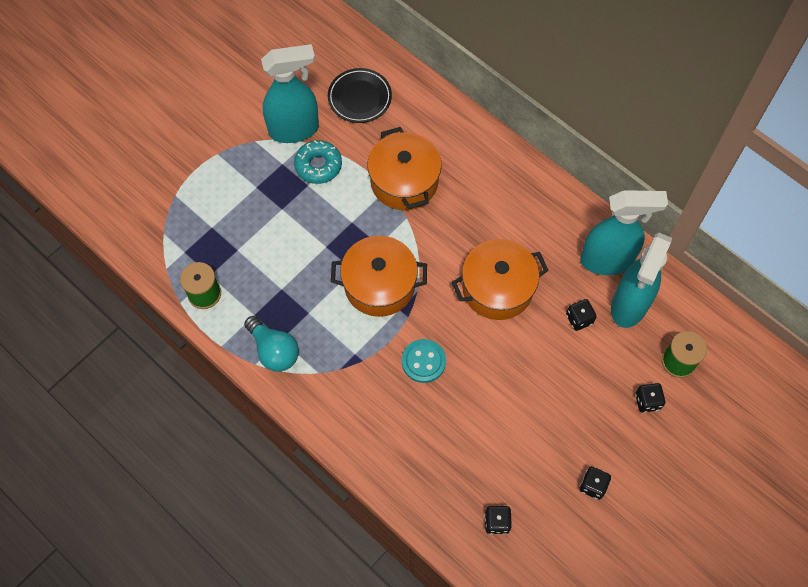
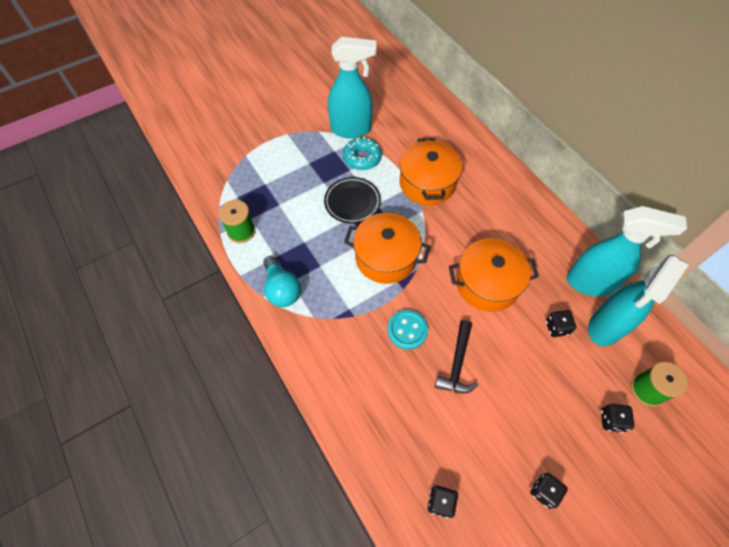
camera: 15 degrees right, 5 degrees down
black plate [328,68,392,123] -> black plate moved to [324,177,381,224]
none -> black hammer [435,320,478,393]

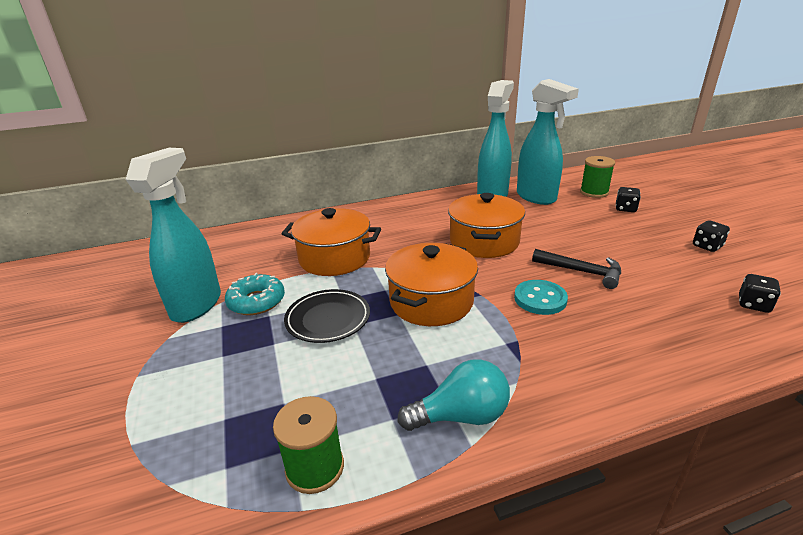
camera: 75 degrees left, 30 degrees down
black dice [546,310,576,337] -> none

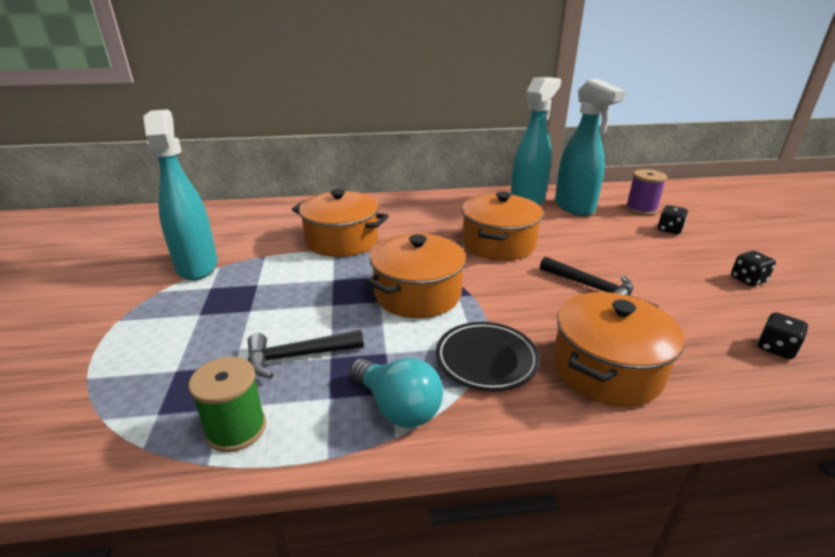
camera: 10 degrees right, 0 degrees up
turquoise spray bottle [126,148,221,323] -> turquoise spray bottle turned 45 degrees counterclockwise [143,109,218,280]
turquoise donut [225,273,285,315] -> none
black plate [284,289,370,343] -> black plate moved to [436,322,540,391]
turquoise light bulb [397,359,510,431] -> turquoise light bulb turned 45 degrees clockwise [349,358,443,428]
turquoise button [514,280,568,315] -> none
green spool [580,156,615,198] -> purple spool [626,169,667,215]
none -> black hammer [248,330,364,379]
none -> orange pot [553,292,684,407]

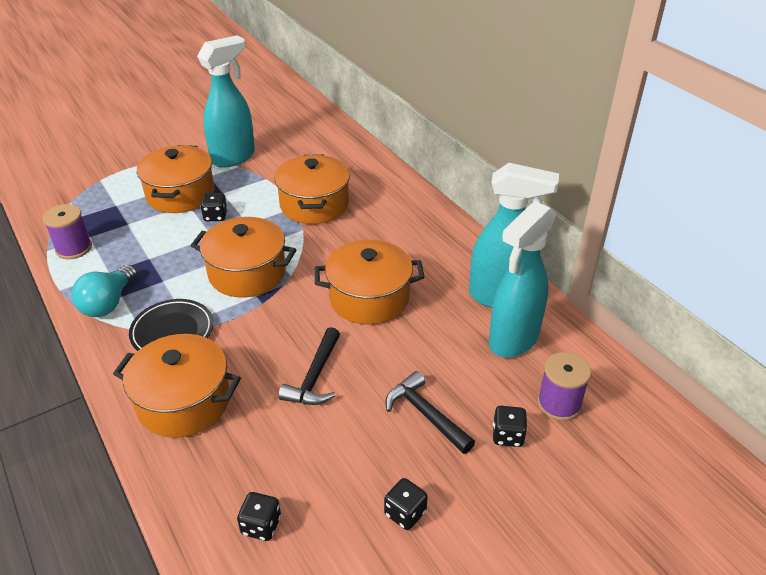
camera: 65 degrees right, 10 degrees up
green spool [188,357,266,452] -> purple spool [43,204,92,259]
black hammer [248,330,364,379] -> black hammer moved to [386,371,475,454]
none -> orange pot [137,145,215,213]
none -> black dice [200,193,227,221]

